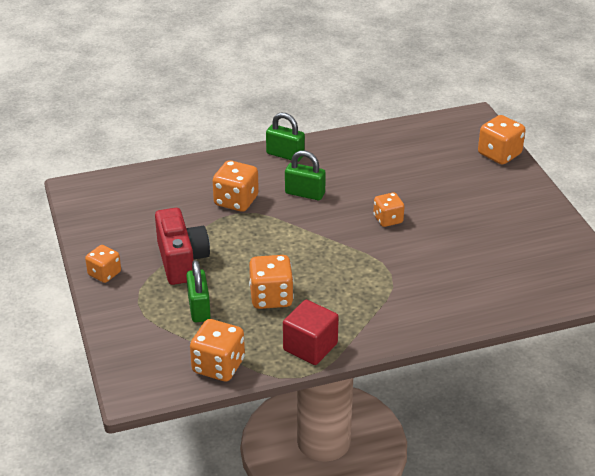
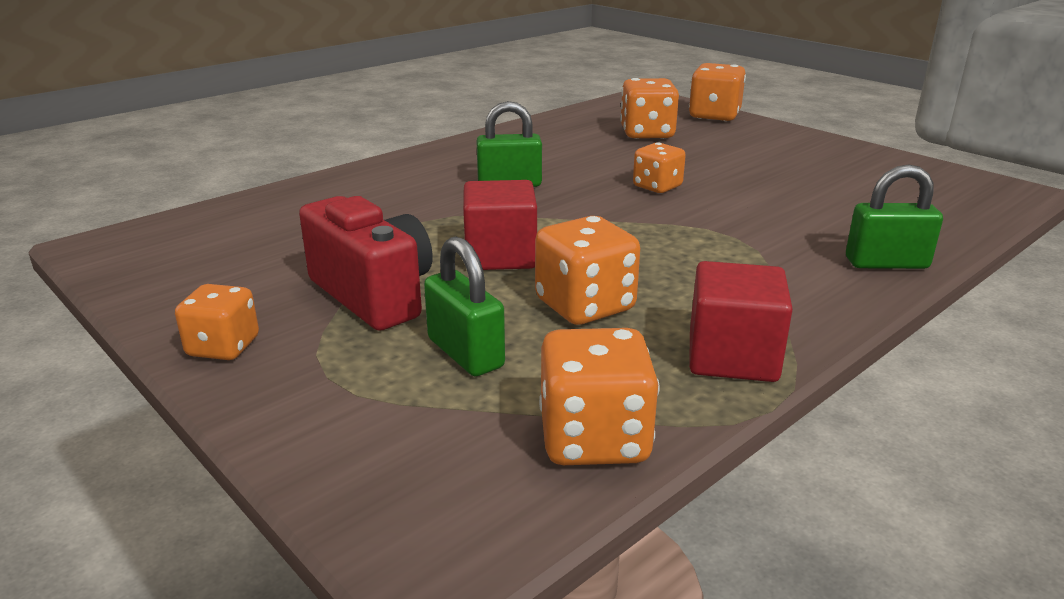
camera: 25 degrees left, 10 degrees down
orange dice [213,160,259,212] -> orange dice moved to [620,78,679,139]
green padlock [266,113,305,162] -> green padlock moved to [846,164,943,269]
none -> red cube [463,180,537,270]

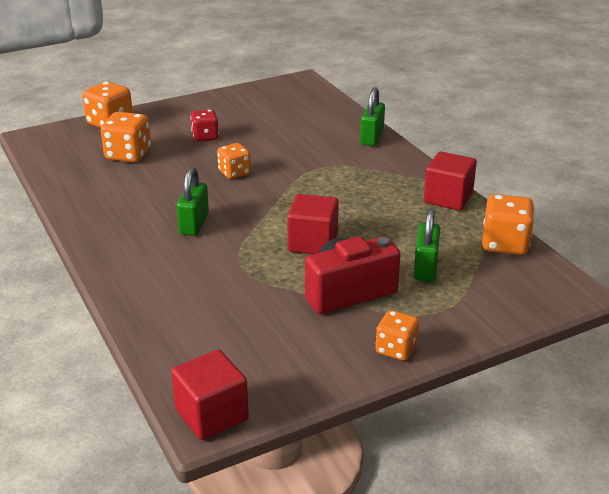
camera: 75 degrees left, 5 degrees up
green padlock [424,236,505,376] -> green padlock turned 60 degrees counterclockwise [414,208,440,282]
orange dice [535,216,640,325] -> none
none -> red cube [171,350,249,440]
none -> red dice [190,109,219,142]

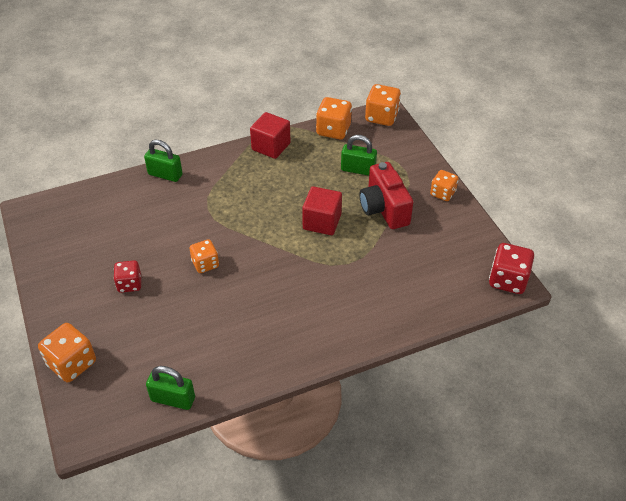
camera: 85 degrees left, 15 degrees up
orange dice [101,112,151,163] -> orange dice moved to [365,84,401,126]
red cube [171,350,249,440] -> red dice [489,243,534,294]
green padlock [177,167,209,236] -> green padlock moved to [146,366,195,410]

